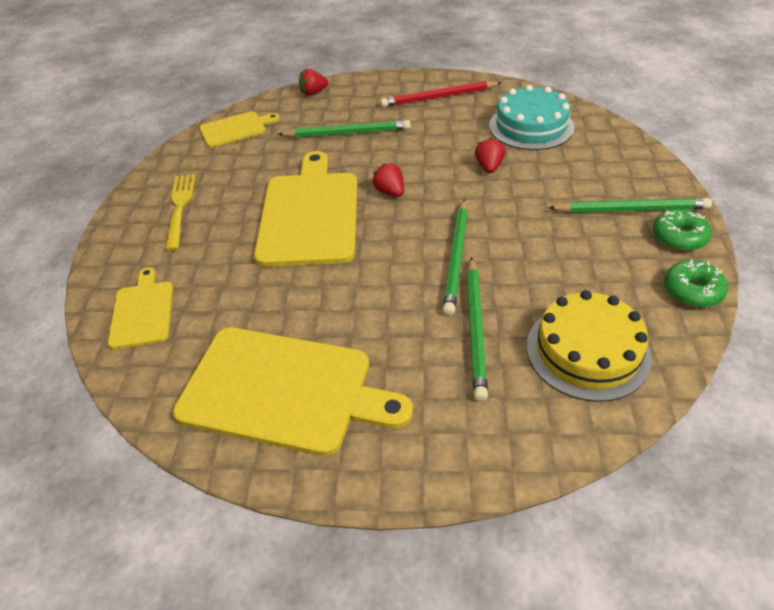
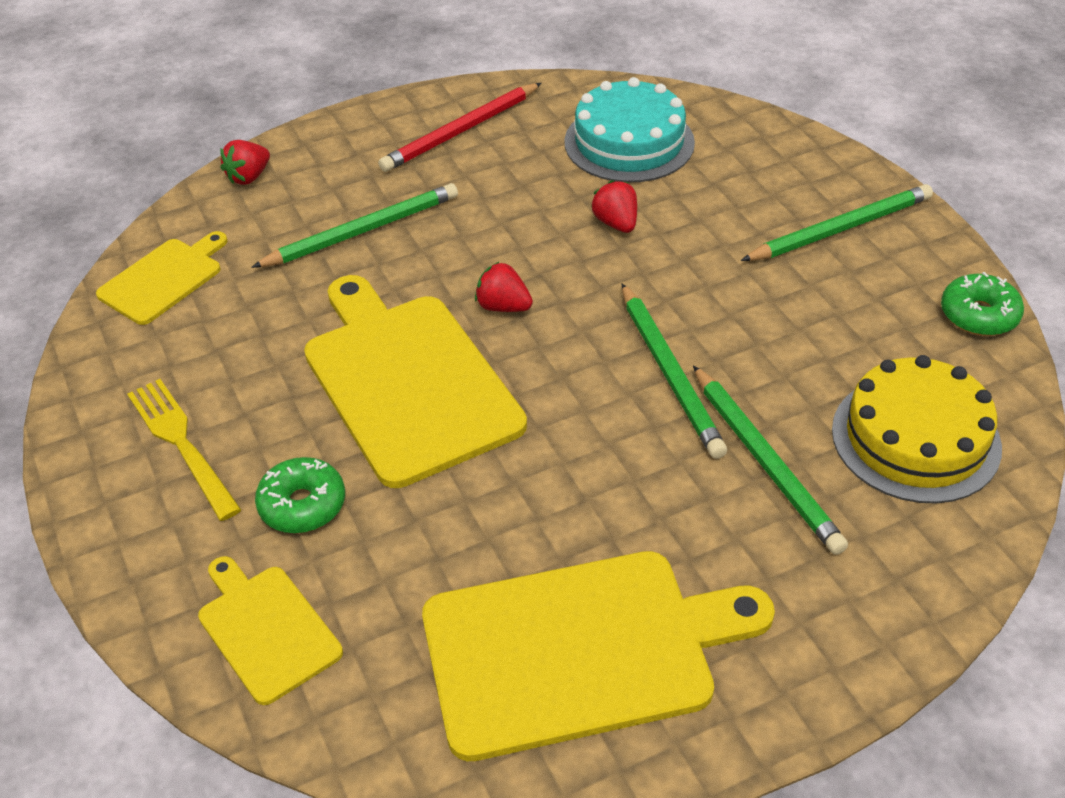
camera: 30 degrees left, 0 degrees up
green donut [653,209,711,251] -> green donut moved to [255,457,345,533]

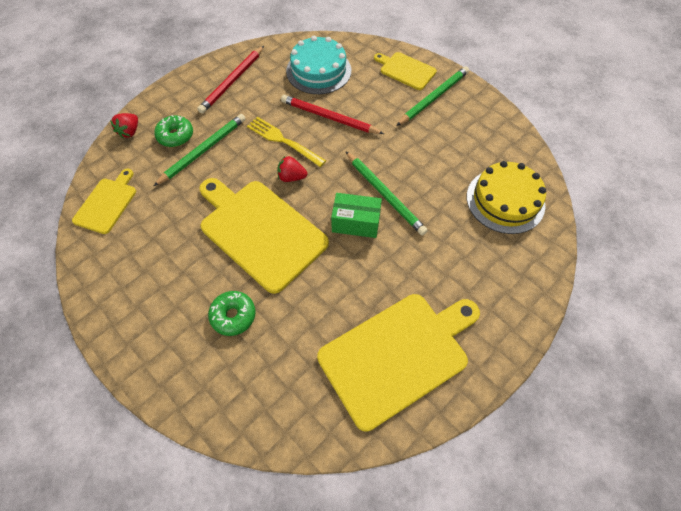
camera: 20 degrees left, 15 degrees up
yellow fork [127,379,242,521] -> yellow fork moved to [247,117,326,167]
yellow cutting board [198,556,343,705] -> yellow cutting board moved to [374,52,437,90]
red strawberry [591,180,637,233] -> red pencil [281,95,384,134]
green pencil [693,365,848,555] -> none
green donut [941,272,1024,336] -> green donut moved to [154,115,193,147]
none -> green box [331,193,382,238]

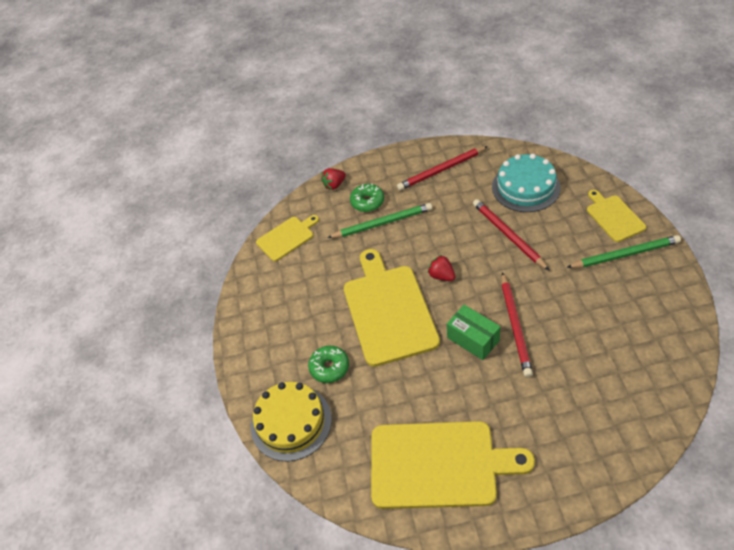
camera: 40 degrees right, 10 degrees down
yellow fork [247,117,326,167] -> none
green pencil [345,151,428,235] -> red pencil [501,272,533,377]
yellow cake [467,161,546,234] -> yellow cake moved to [251,382,332,462]

